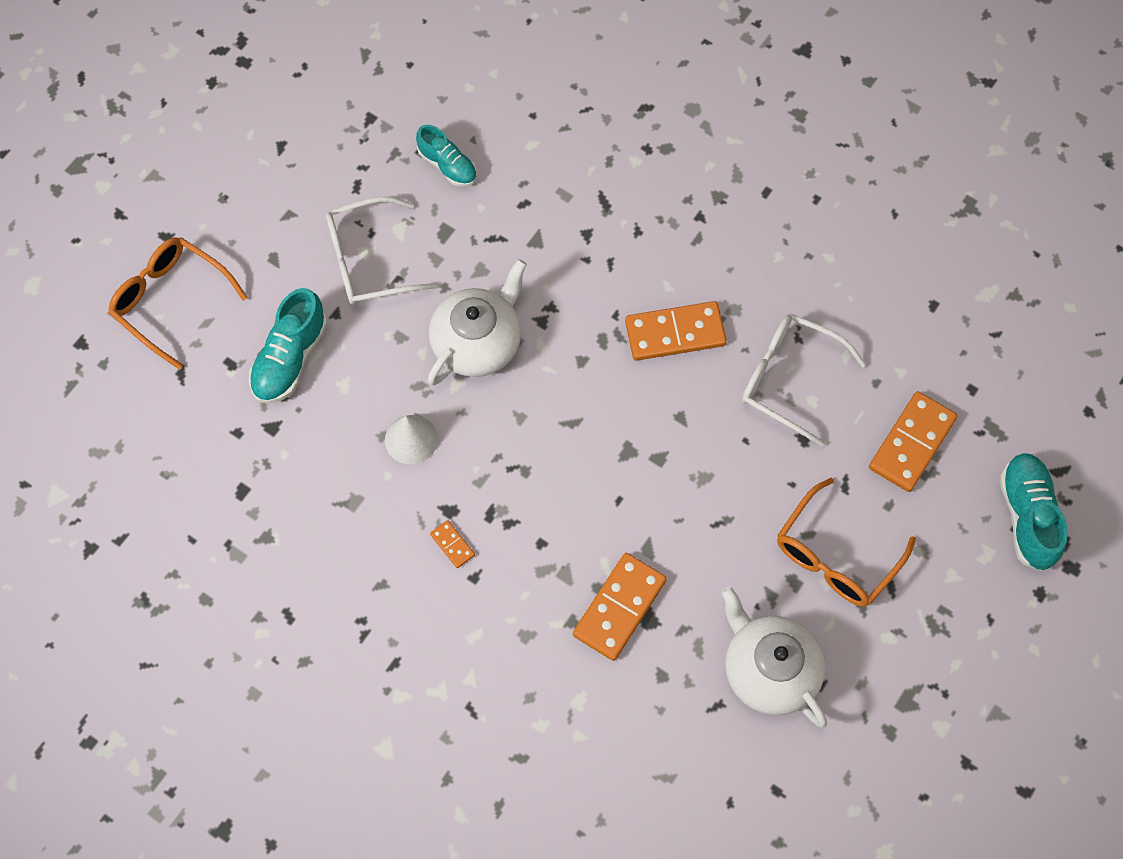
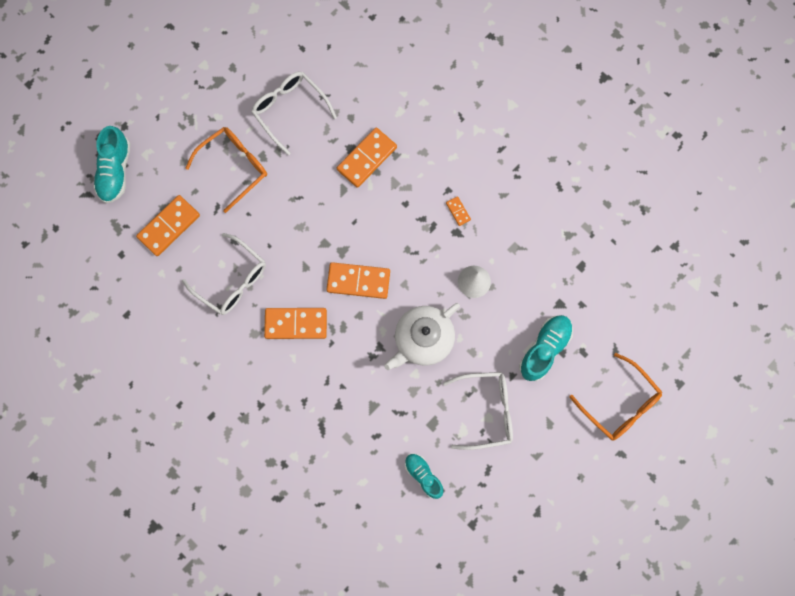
camera: 170 degrees left, 10 degrees up
white teapot [721,586,827,728] -> white glasses [251,72,337,155]
none -> orange domino [326,262,390,299]

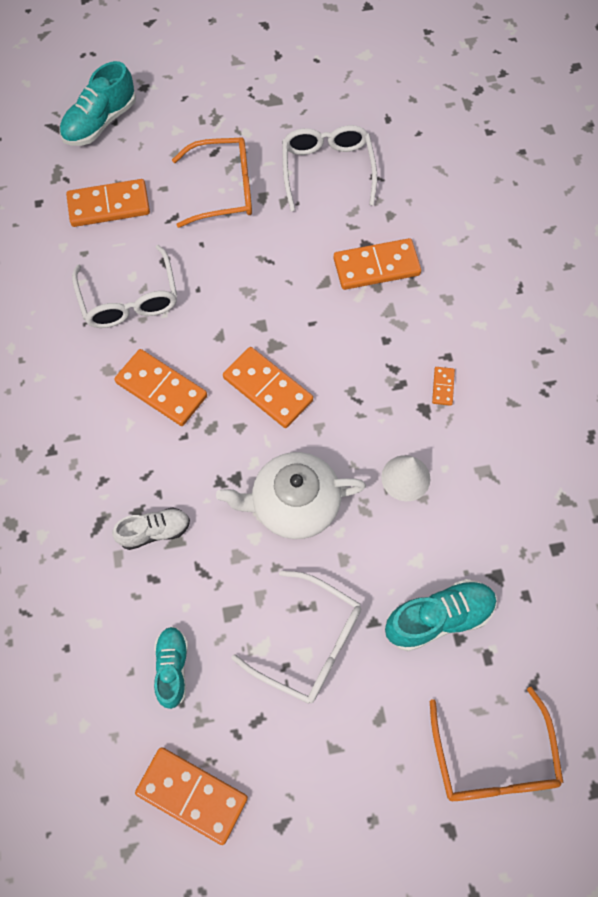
camera: 35 degrees right, 10 degrees down
none -> white shoe [112,507,190,550]
none -> orange domino [135,747,248,845]

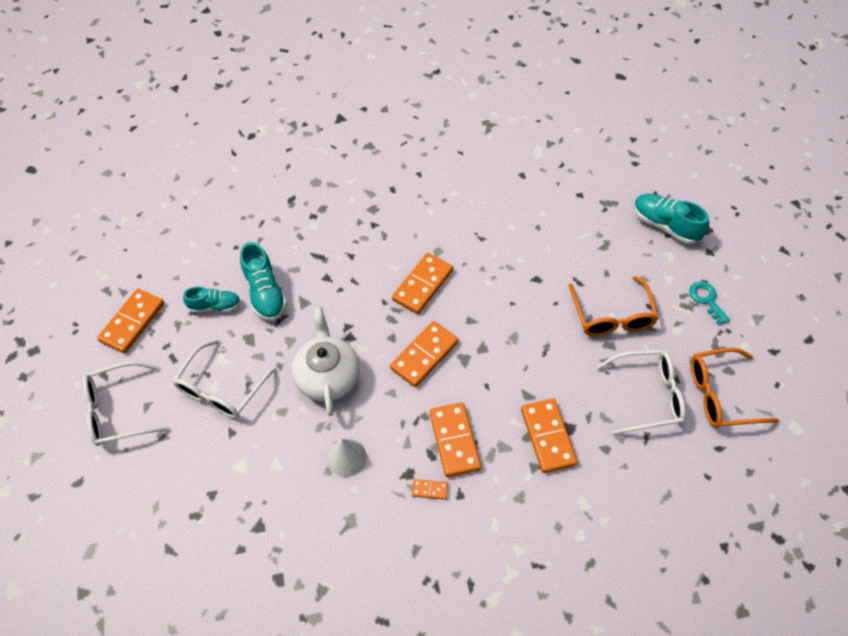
camera: 90 degrees right, 10 degrees down
orange domino [66,179,150,227] -> orange domino moved to [430,402,481,477]
white glasses [72,245,177,328] -> white glasses moved to [82,362,168,446]
white shoe [112,507,190,550] -> none
turquoise shoe [385,579,497,651] -> turquoise shoe moved to [240,242,287,321]
orange glasses [430,687,563,801] -> orange glasses moved to [691,348,779,428]
none -> turquoise key [689,282,730,325]

